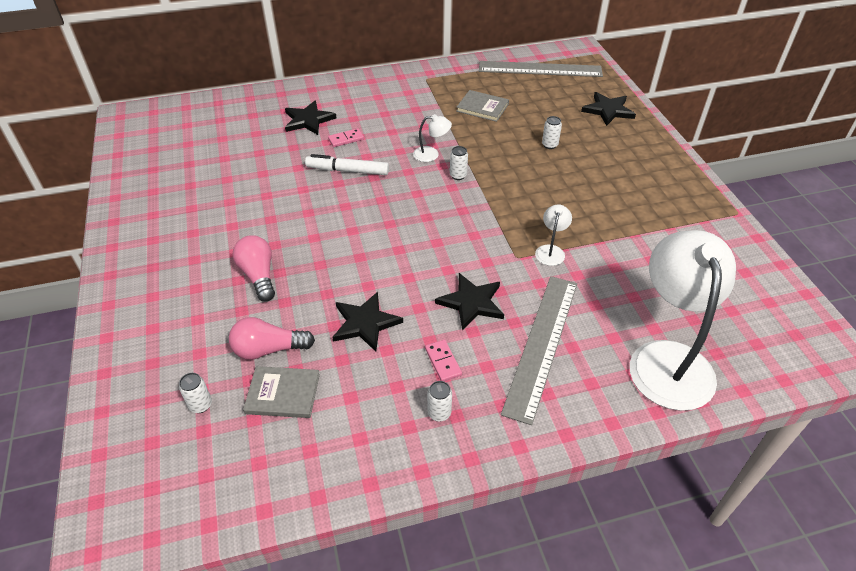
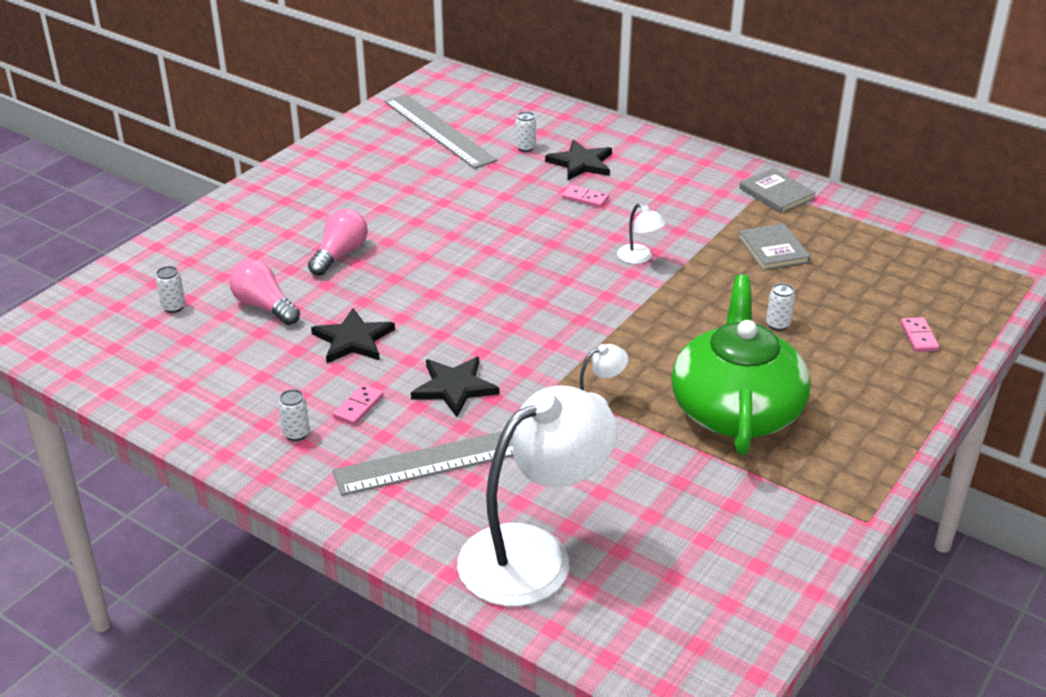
camera: 50 degrees right, 10 degrees down
grey book [243,366,320,418] -> grey book moved to [739,168,816,213]
white marker [305,154,389,175] -> none
white can [450,146,468,180] -> white can moved to [516,112,536,152]
grey ruler [479,61,603,77] -> grey ruler moved to [385,94,497,169]
black star [581,92,636,126] -> pink domino [900,317,939,352]
none -> green teapot [672,275,810,455]

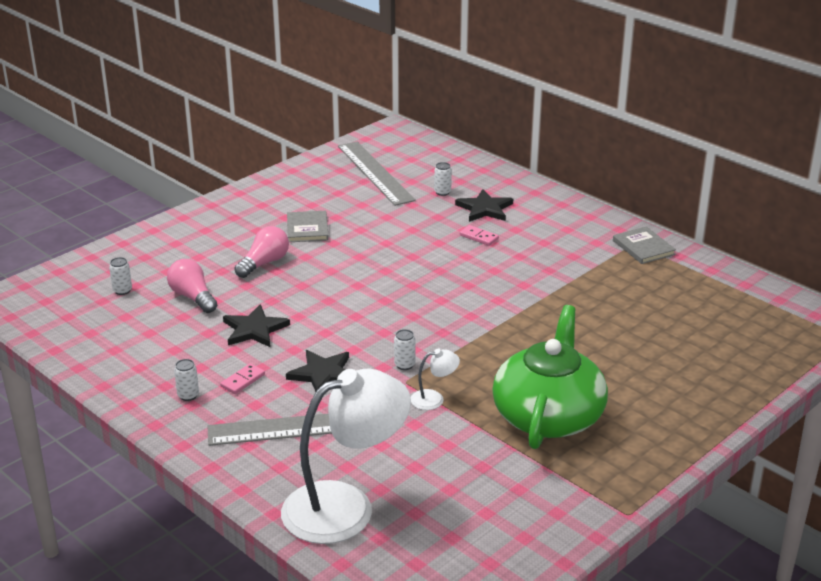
camera: 10 degrees right, 5 degrees down
white lamp [617,203,666,264] -> none
grey book [738,223,811,271] -> grey book moved to [287,211,329,242]
white can [766,283,795,331] -> white can moved to [394,329,415,370]
pink domino [900,317,939,352] -> none

